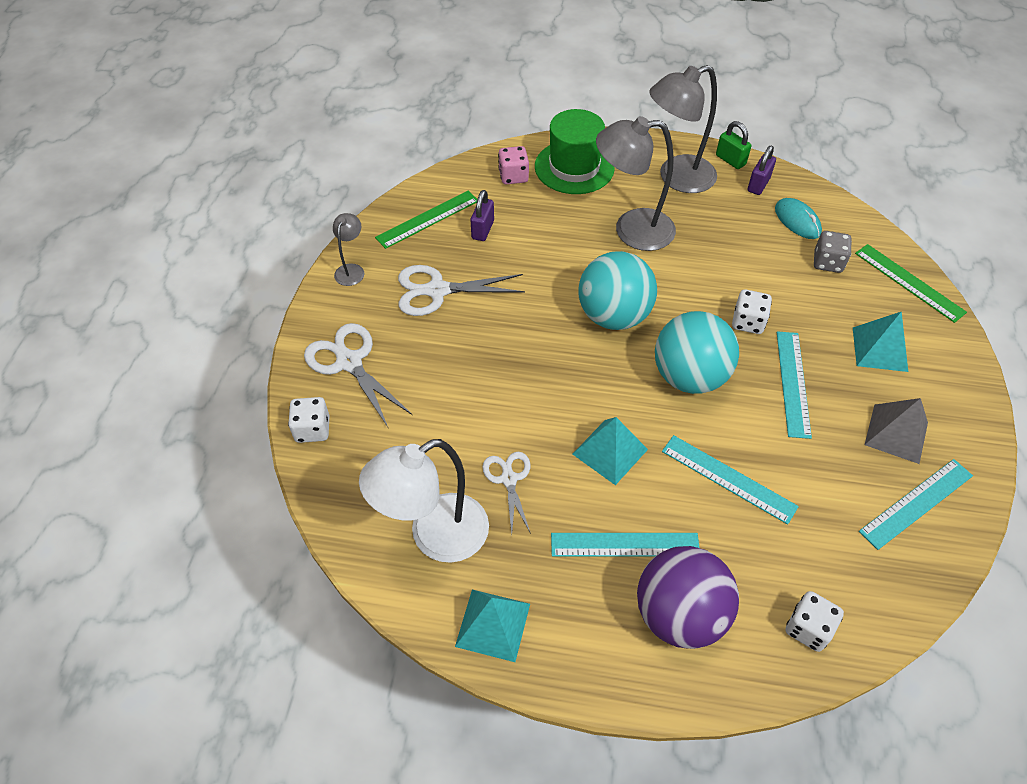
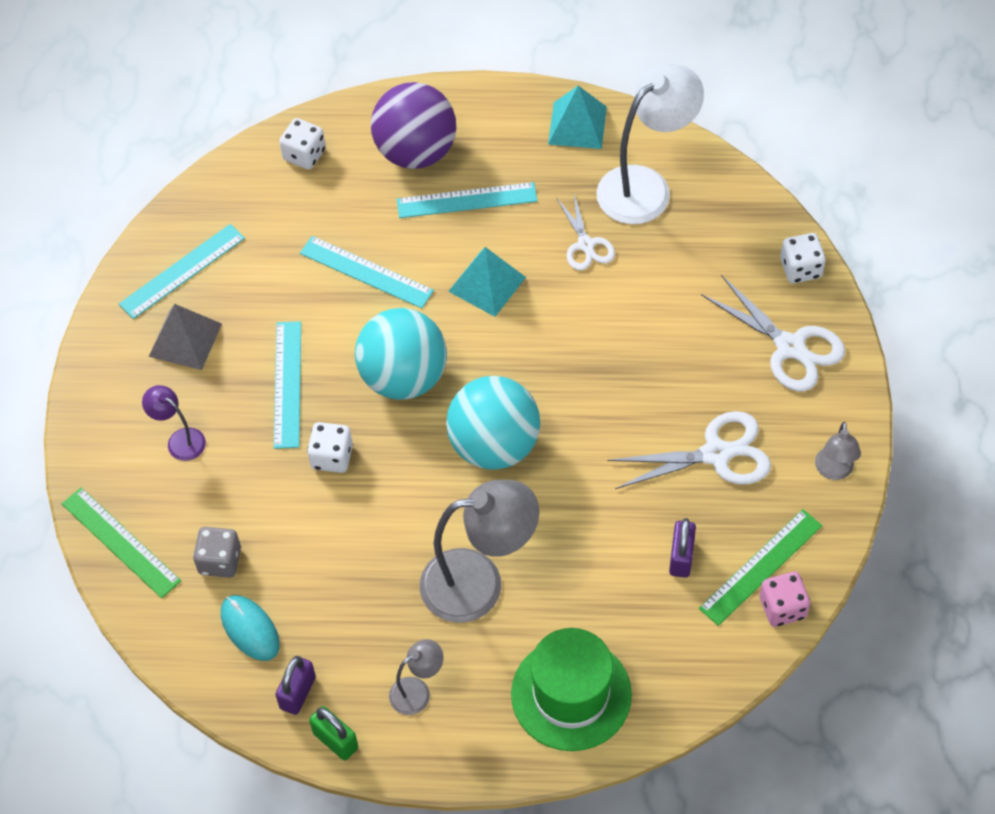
camera: 175 degrees right, 5 degrees up
pink dice [498,146,529,184] -> pink dice moved to [759,572,810,627]
grey lamp [649,65,717,193] -> grey lamp [389,639,443,715], size x0.49
turquoise pyramid [853,311,908,372] -> purple lamp [142,385,206,461]

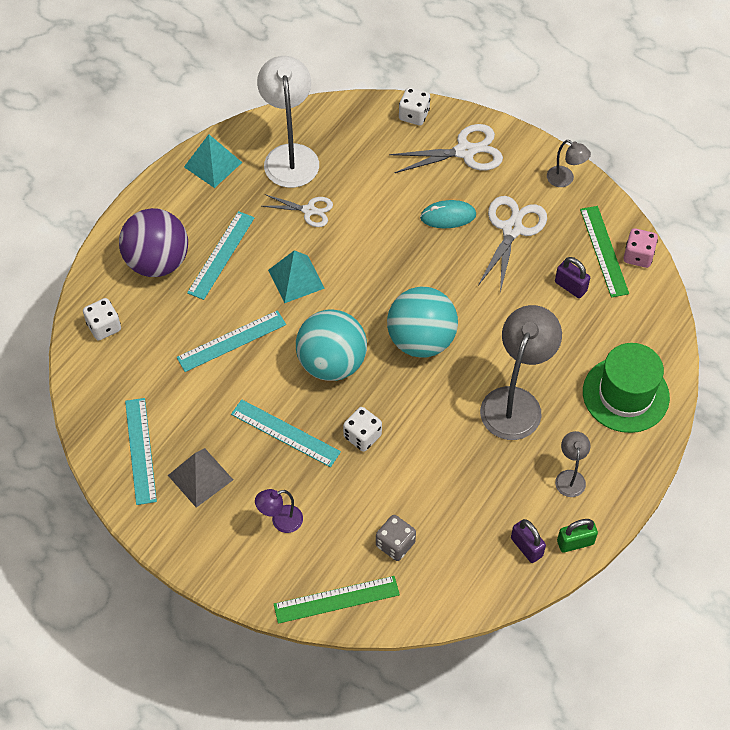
camera: 60 degrees left, 0 degrees up
turquoise mouse [221,595,280,661] -> turquoise mouse moved to [420,200,476,228]

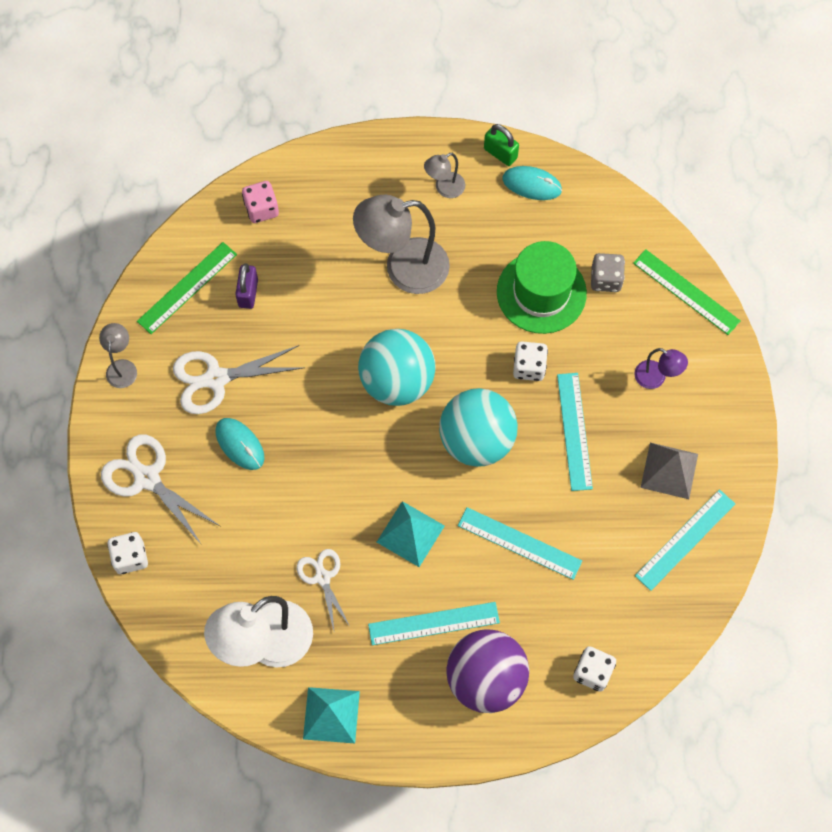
camera: 125 degrees left, 10 degrees up
purple padlock [511,519,546,563] -> turquoise mouse [502,166,562,200]
green hat [583,343,670,433] -> green hat moved to [497,241,587,334]
pink dice [624,228,658,268] -> pink dice moved to [242,181,279,223]

